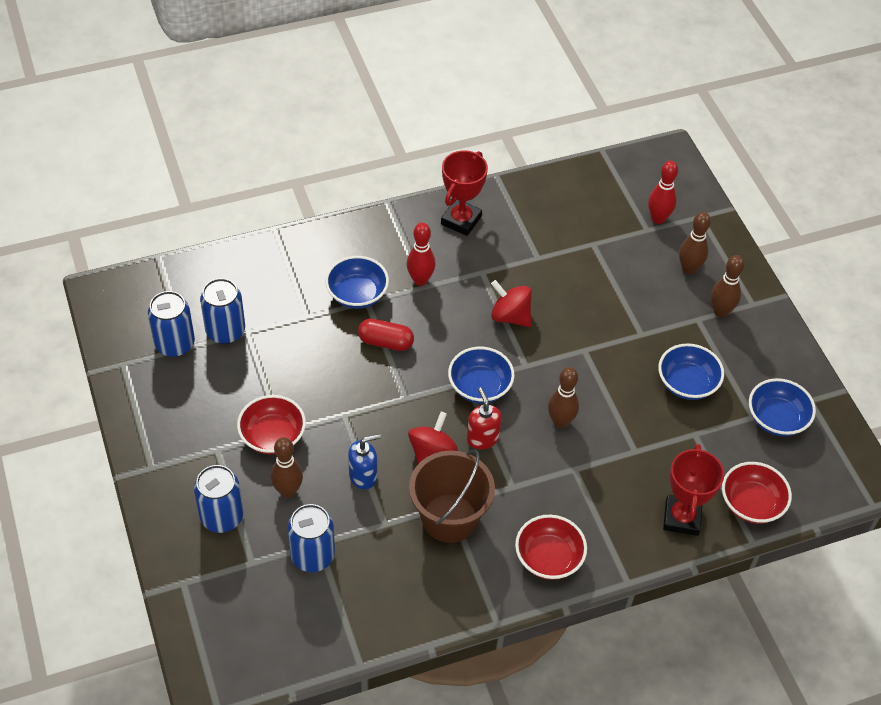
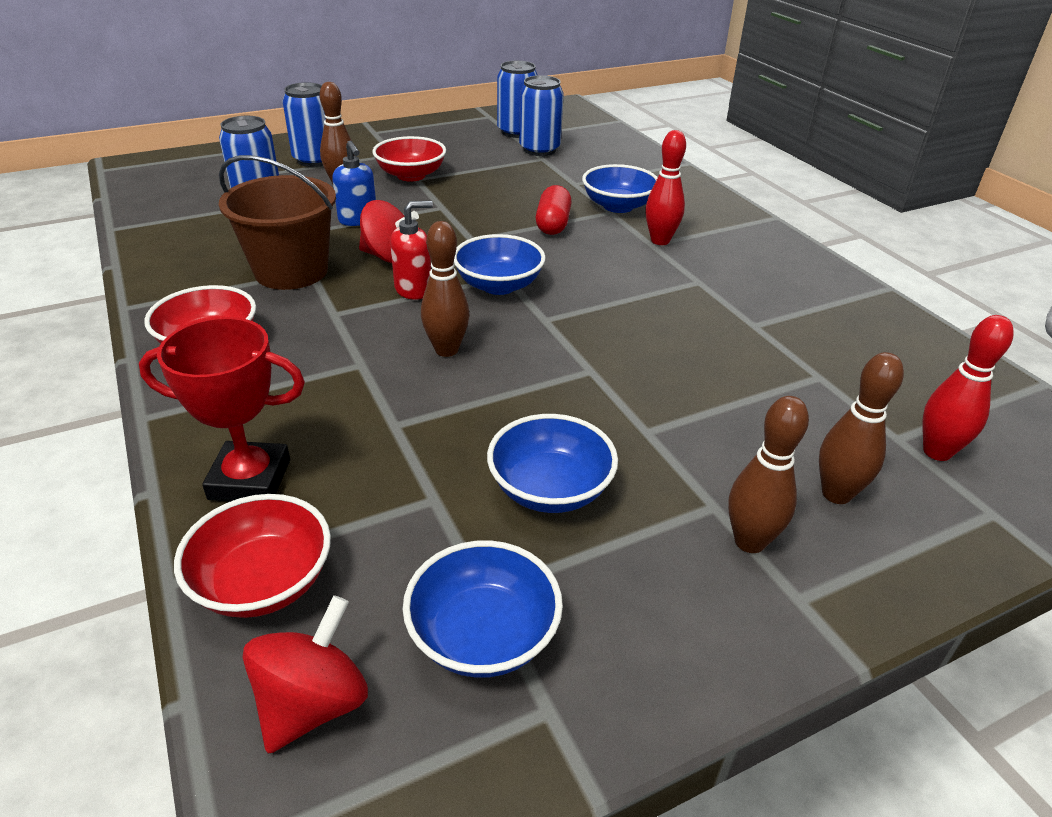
camera: 85 degrees right, 15 degrees down
red trophy [441,150,488,236] -> none
red spinning top [491,280,532,327] -> red spinning top moved to [243,595,368,754]

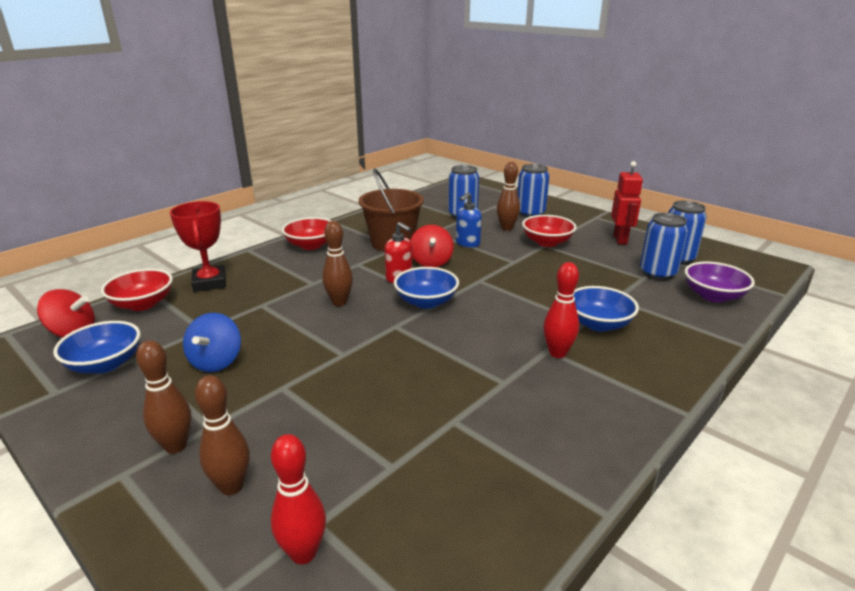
camera: 70 degrees right, 10 degrees down
blue bowl [487,414,618,513] -> blue spinning top [183,313,241,372]
red capsule [536,185,572,235] -> none
none -> red robot [611,161,643,245]
none -> purple bowl [684,261,755,302]

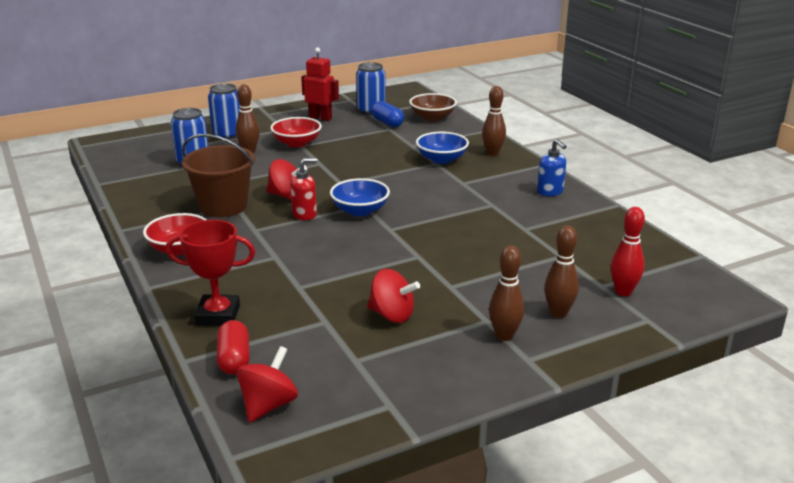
camera: 70 degrees left, 0 degrees up
blue bowl [53,321,140,374] -> none
red bowl [101,269,173,311] -> red capsule [217,320,250,375]
blue spinning top [183,313,241,372] -> red spinning top [367,269,420,323]
brown bowling pin [322,221,353,306] -> brown bowling pin moved to [482,86,506,156]
blue soap dispenser [456,192,482,247] -> blue soap dispenser moved to [537,139,566,196]
red bowling pin [543,262,579,358] -> none
blue can [640,213,688,280] -> blue capsule [371,101,404,127]
purple bowl [684,261,755,302] -> brown bowl [409,93,457,121]

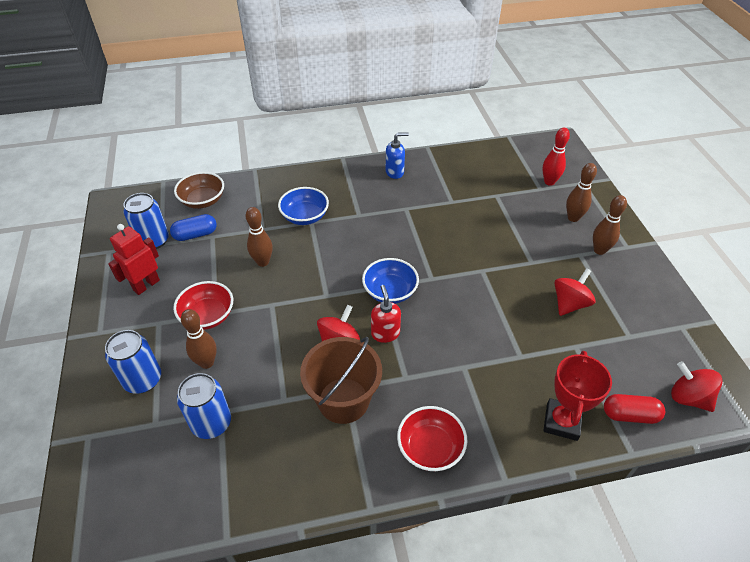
camera: 75 degrees left, 20 degrees up
brown bowling pin [482,86,506,156] -> brown bowling pin moved to [246,207,273,267]

